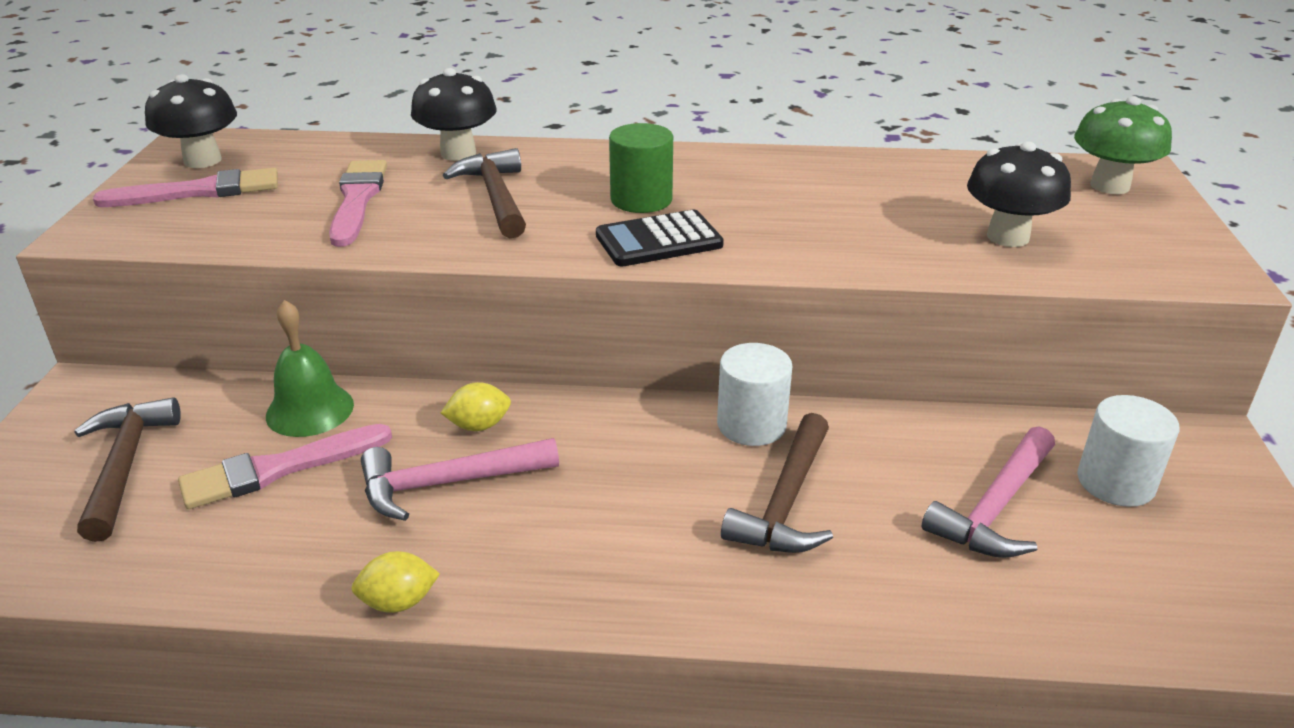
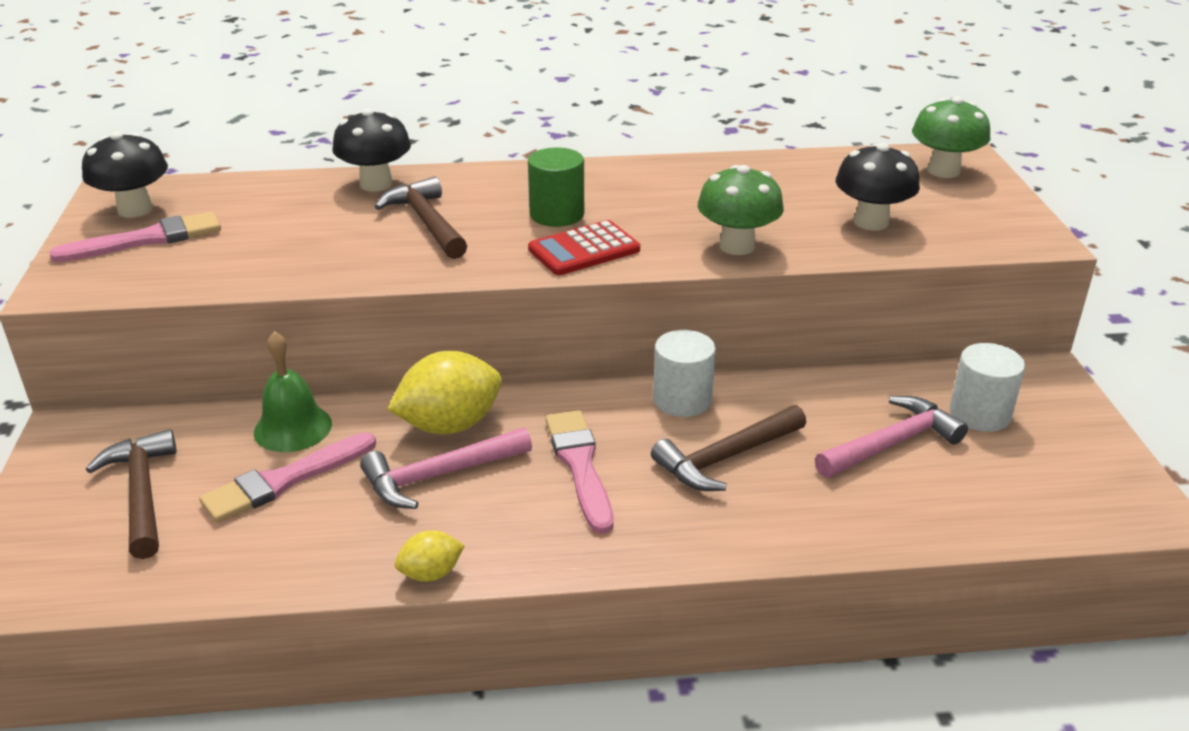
camera: 10 degrees left, 0 degrees up
pink brush [329,160,387,247] -> pink brush moved to [545,410,613,534]
yellow lemon [441,382,511,431] -> yellow lemon [388,351,502,434], size x1.93
black calculator [596,210,724,266] -> red calculator [528,220,640,275]
brown hammer [721,413,833,553] -> brown hammer turned 45 degrees clockwise [651,405,806,491]
pink hammer [922,426,1055,558] -> pink hammer turned 150 degrees counterclockwise [815,396,968,478]
none -> green mushroom [697,165,784,255]

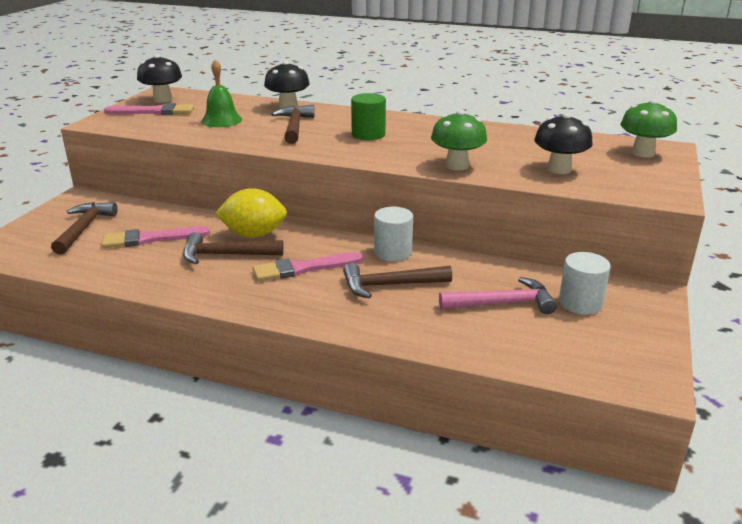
camera: 25 degrees right, 5 degrees down
green bell [254,331,332,452] -> green bell moved to [201,59,242,127]
pink hammer [360,427,532,509] -> brown hammer [183,232,284,264]
yellow lemon [395,531,465,582] -> none
red calculator [528,220,640,275] -> none
pink brush [545,410,613,534] -> pink brush turned 120 degrees counterclockwise [253,252,363,281]

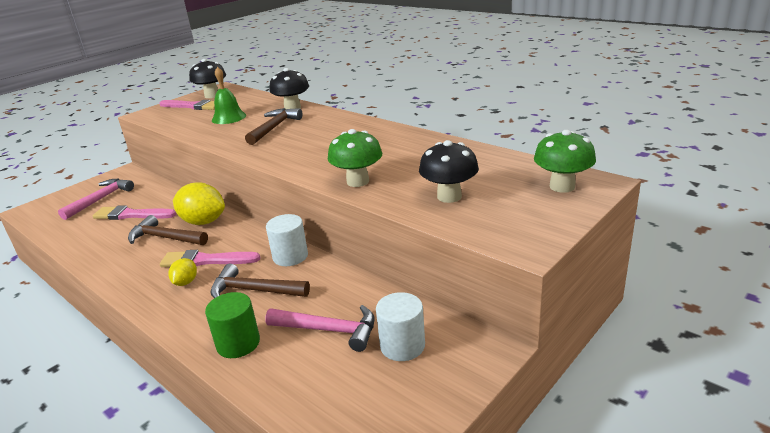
camera: 25 degrees right, 0 degrees up
brown hammer [51,202,118,254] -> pink hammer [58,179,134,220]
green cylinder [351,93,386,140] -> green cylinder moved to [205,292,260,358]
none -> yellow lemon [168,258,197,286]

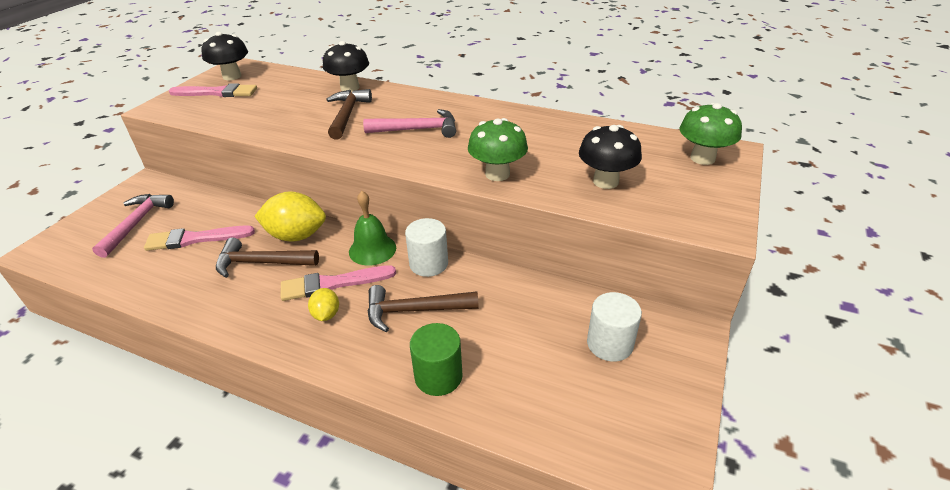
camera: 20 degrees left, 10 degrees up
green bell [212,67,246,124] -> green bell moved to [349,191,396,266]
pink hammer [265,305,375,352] -> pink hammer moved to [363,109,456,138]

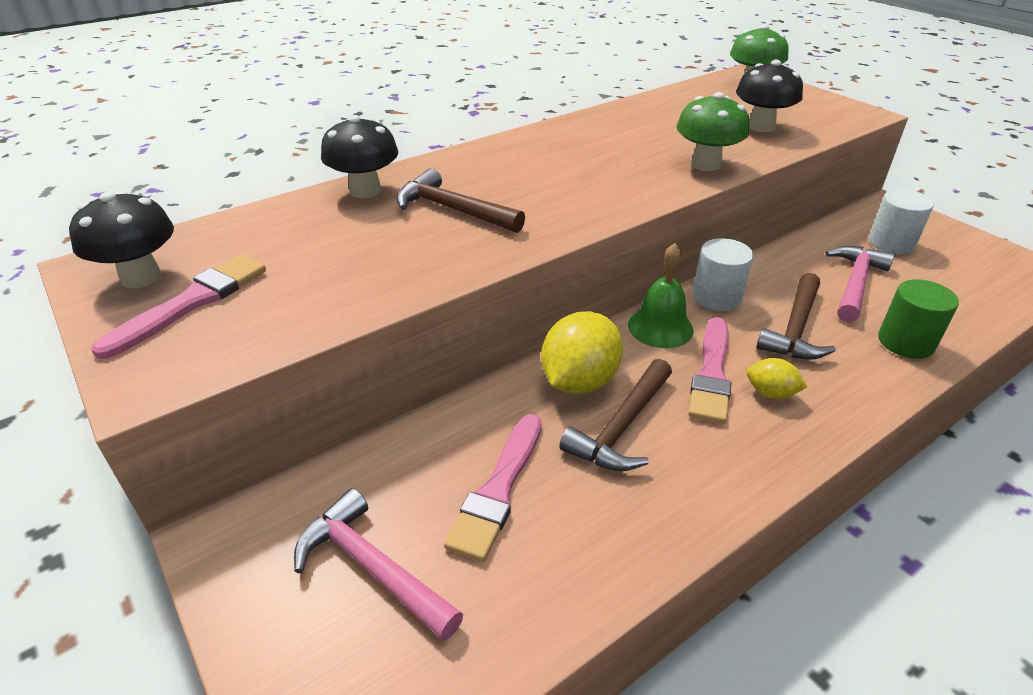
camera: 60 degrees left, 0 degrees up
pink hammer [363,109,456,138] -> pink hammer moved to [825,246,895,322]

